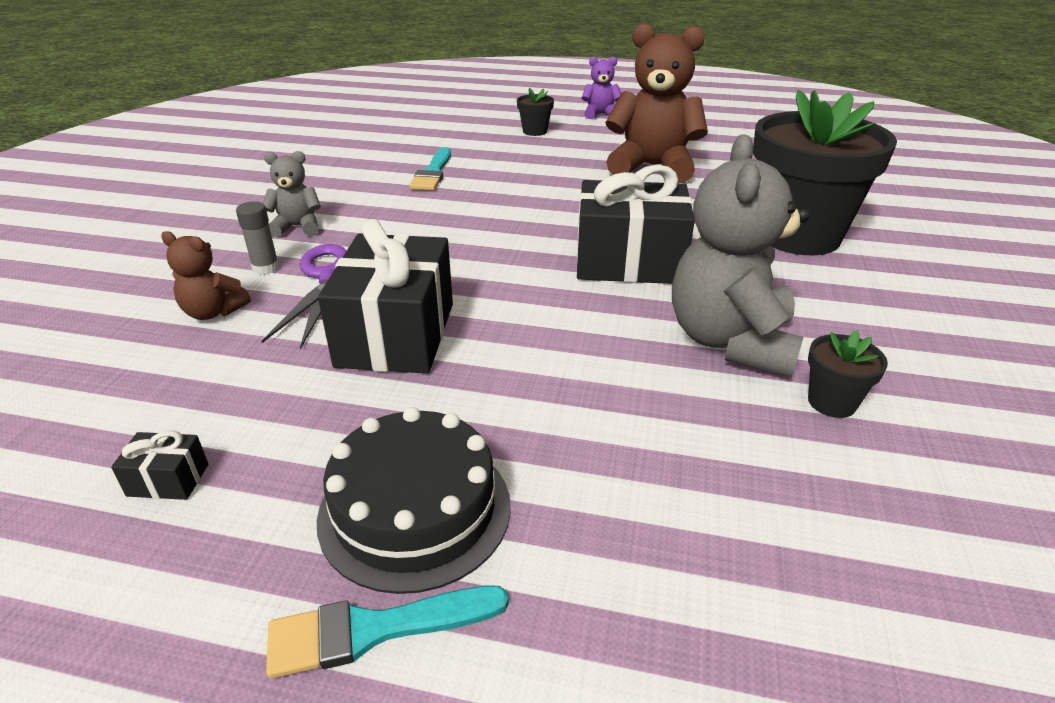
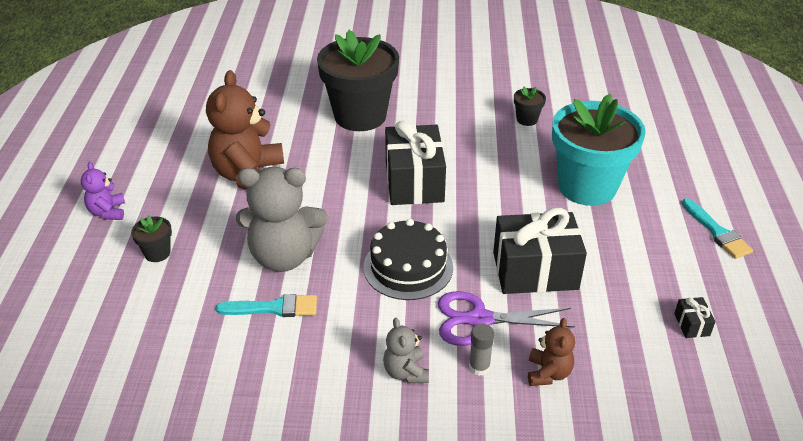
camera: 100 degrees left, 5 degrees up
black cake [317,407,511,594] -> black cake moved to [363,219,453,300]
grey teddy bear [672,134,810,376] -> grey teddy bear moved to [236,167,328,272]
none -> turquoise flower pot [552,94,646,206]

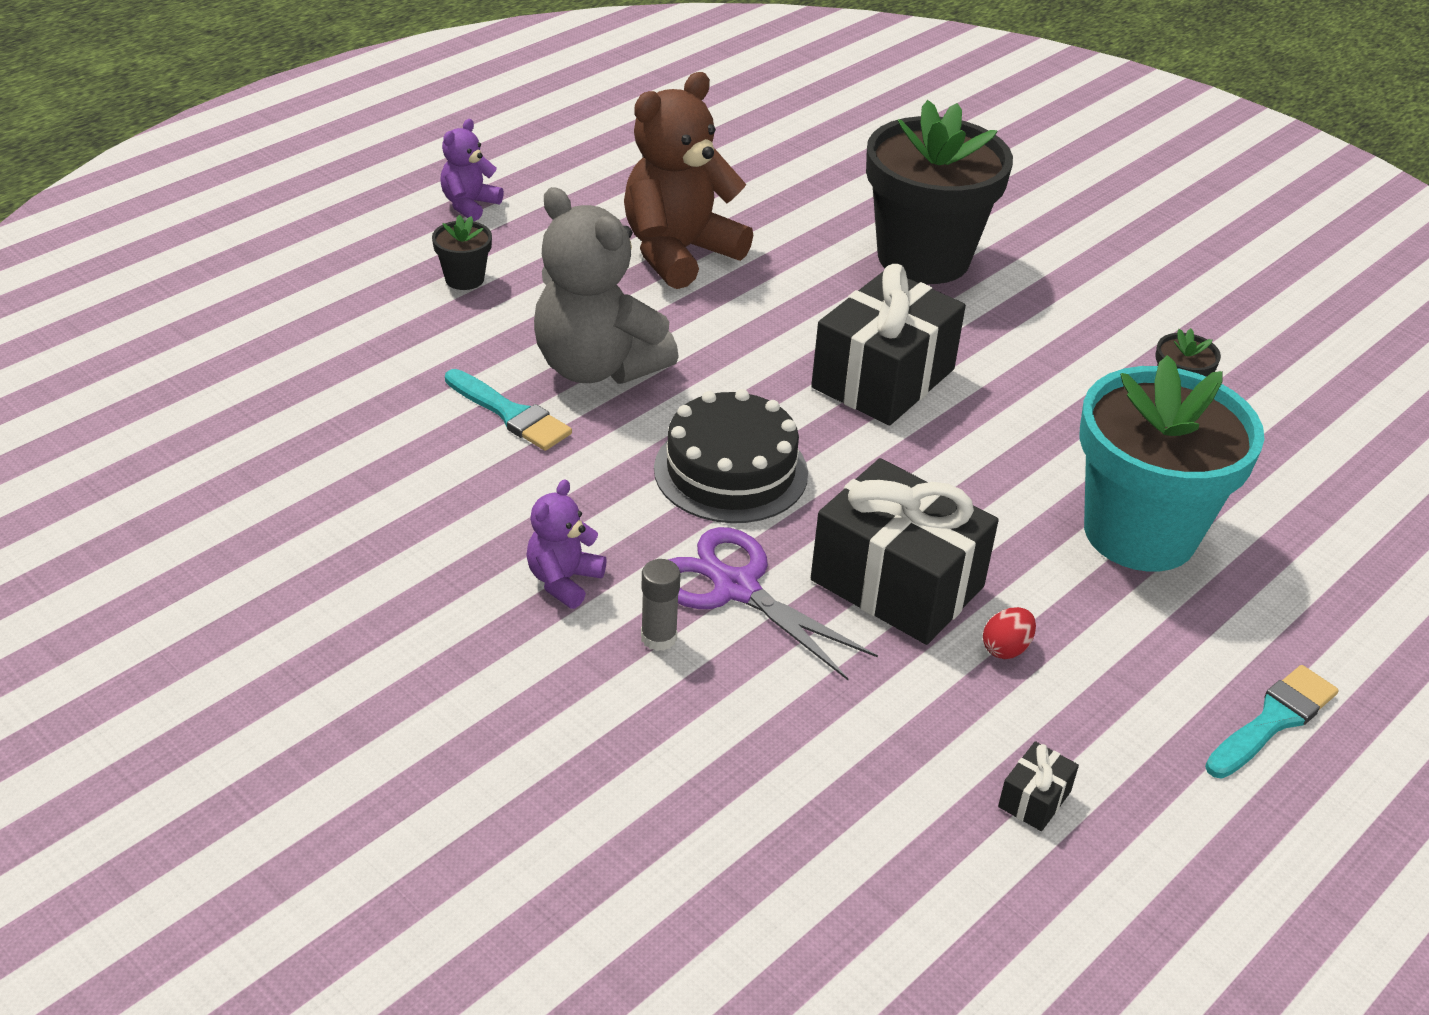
camera: 40 degrees right, 0 degrees up
grey teddy bear [383,318,429,383] -> purple teddy bear [526,479,607,609]
brown teddy bear [528,318,575,386] -> none
turquoise brush [682,198,753,259] -> turquoise brush turned 150 degrees counterclockwise [1205,665,1338,779]
none -> red egg [983,607,1036,659]

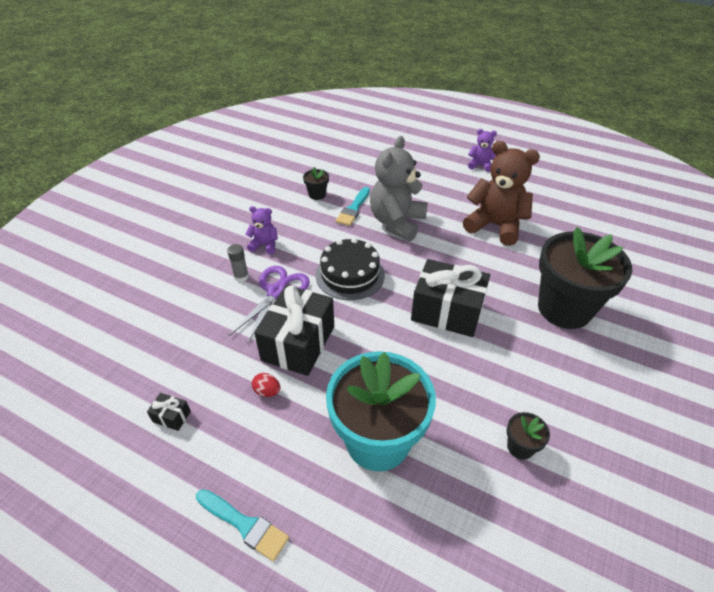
camera: 75 degrees right, 5 degrees up
black flower pot [432,215,492,290] -> black flower pot moved to [303,167,329,200]

